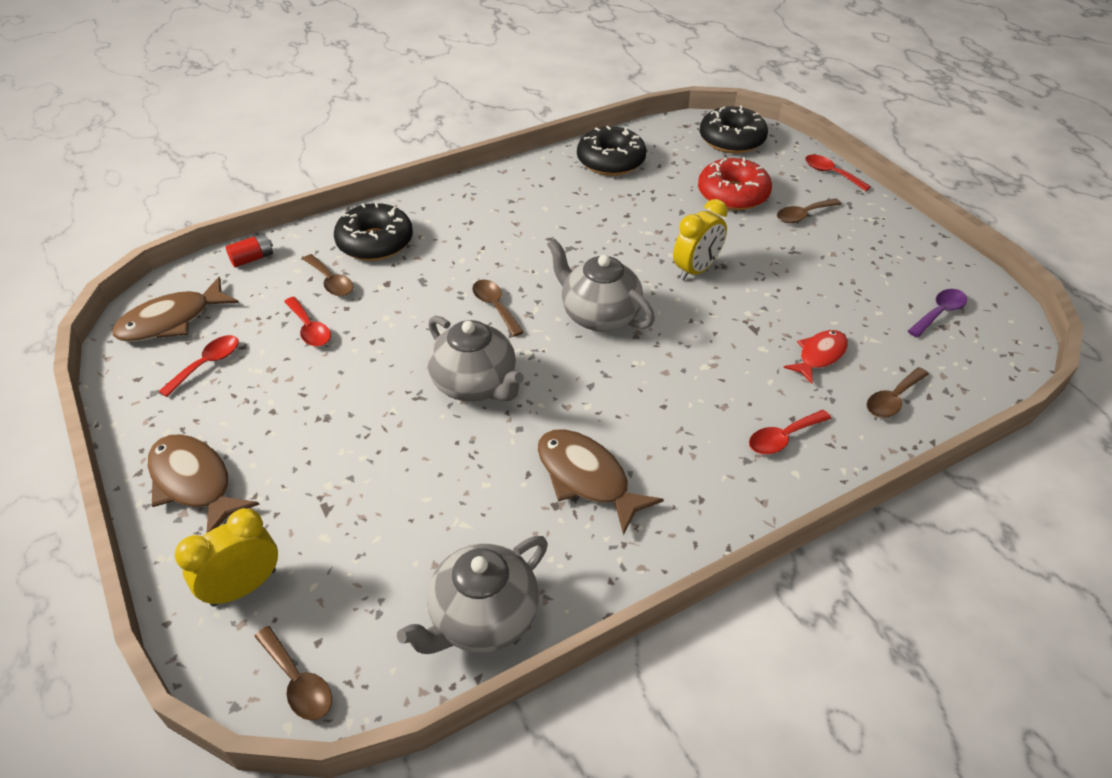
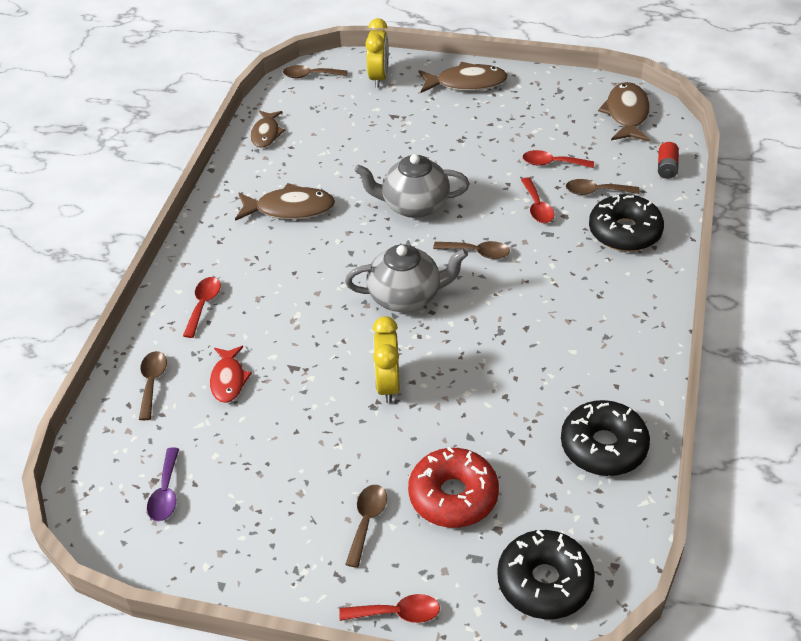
camera: 135 degrees right, 0 degrees up
red spoon [159,335,239,397] -> red spoon moved to [521,177,554,223]
grey teapot [397,536,548,654] -> brown fish [250,110,285,148]

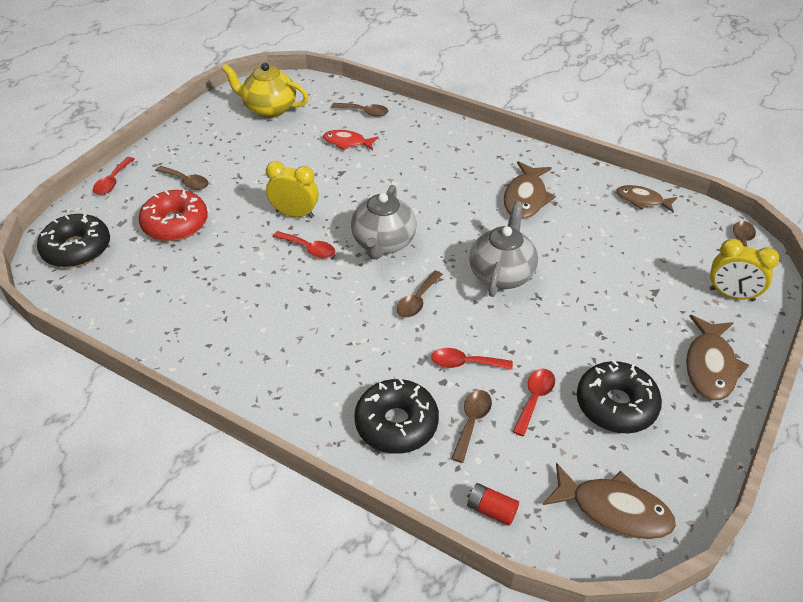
camera: 105 degrees right, 0 degrees up
purple spoon [147,447,179,521] -> yellow teapot [222,63,309,118]
red spoon [183,277,221,338] -> red spoon moved to [273,231,335,258]
black donut [561,400,650,476] -> black donut moved to [577,360,662,433]

